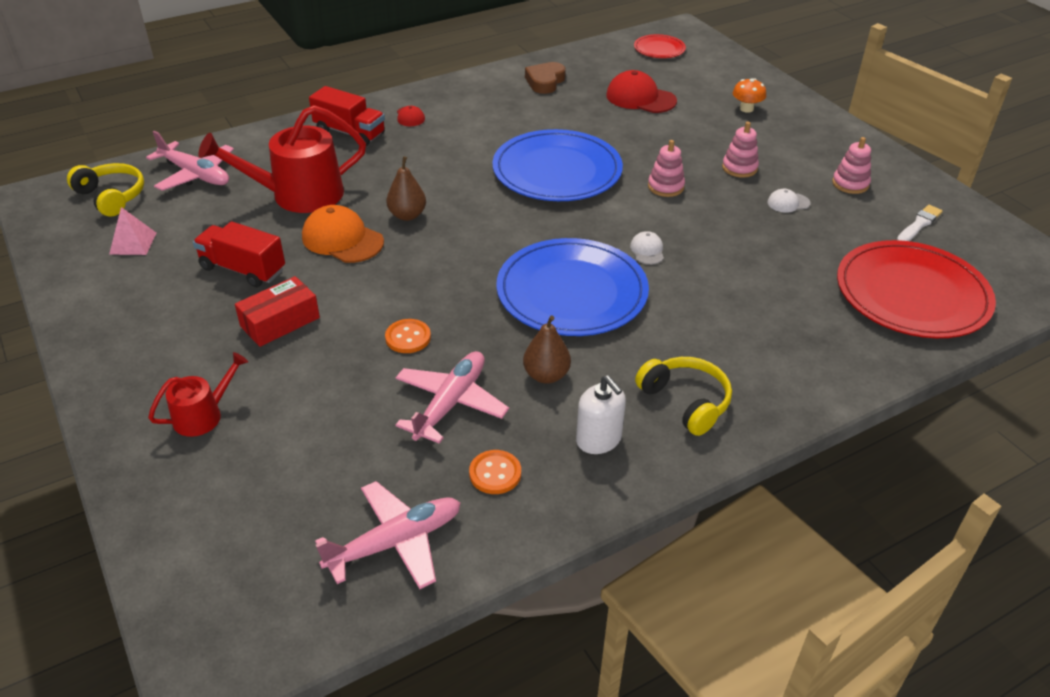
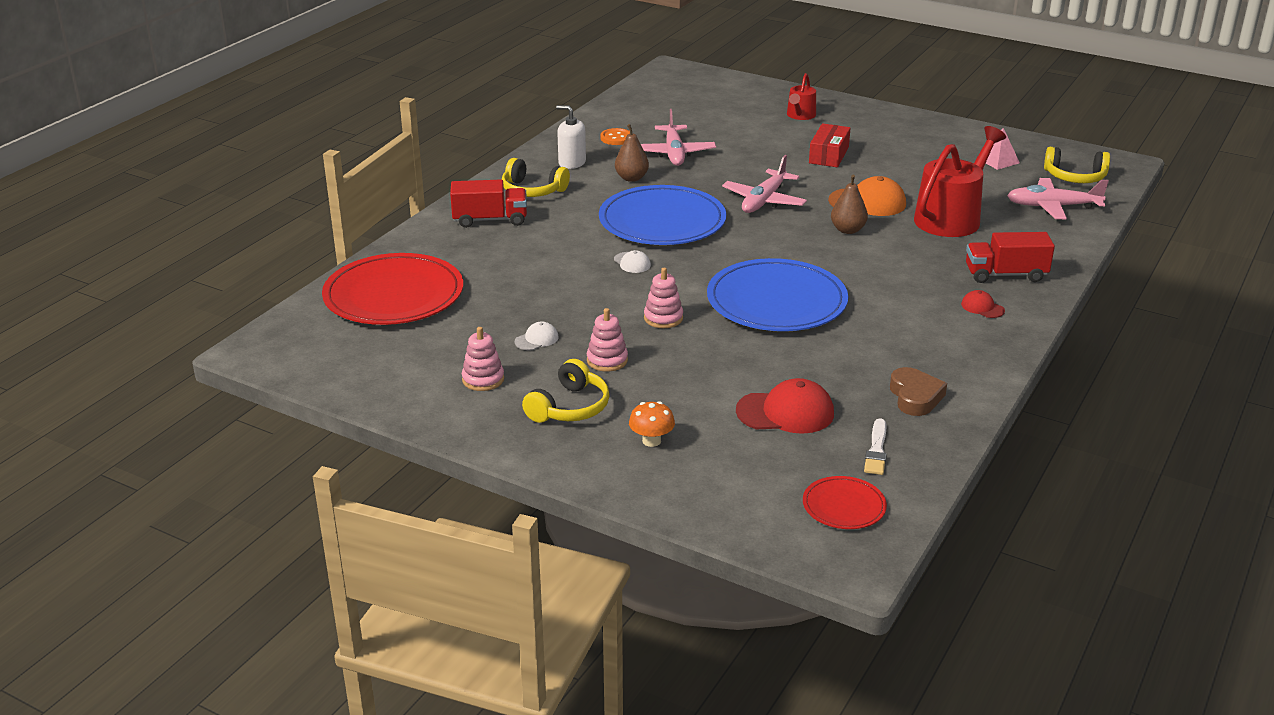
camera: 150 degrees right, 10 degrees down
red truck [193,221,285,287] -> red truck moved to [450,179,527,228]
pink plane [315,481,461,589] -> pink plane moved to [722,155,807,213]
orange button [385,319,431,353] -> none
white brush [897,205,943,241] -> white brush moved to [864,418,887,475]
none -> yellow headphones [522,359,610,423]

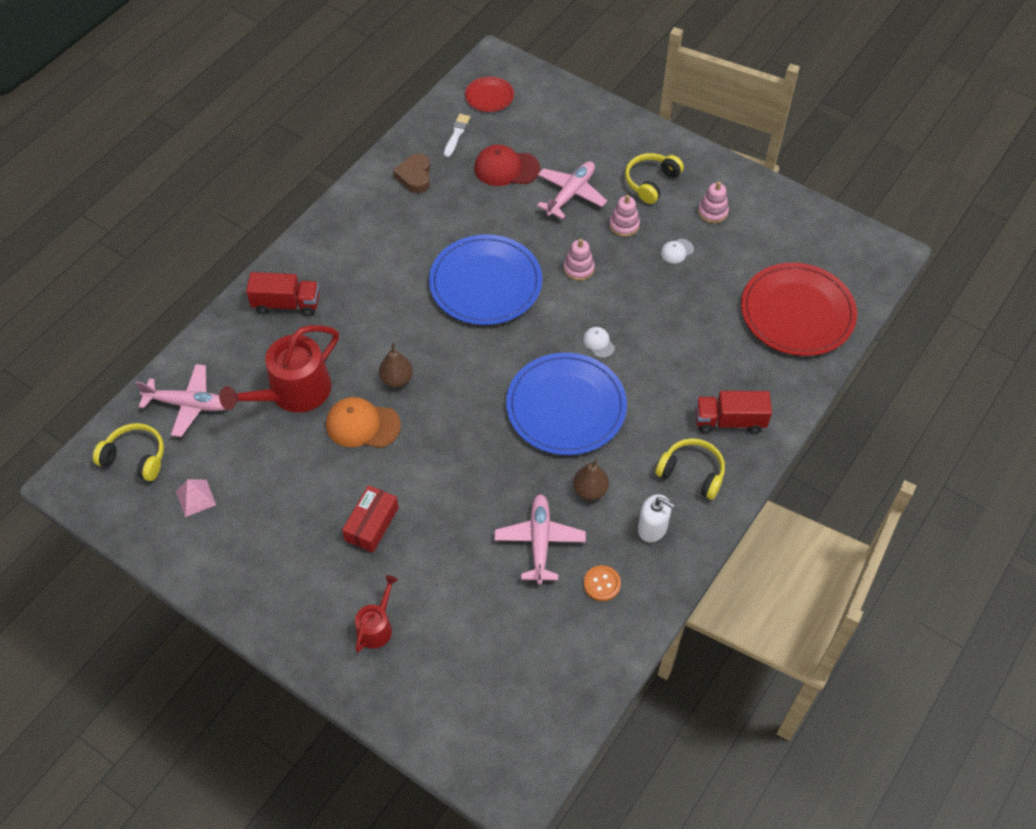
camera: 175 degrees left, 25 degrees up
orange mushroom [629,401,675,447] -> none
pink plane [722,155,807,213] -> pink plane moved to [537,161,607,219]
red cap [961,290,1005,318] -> none

